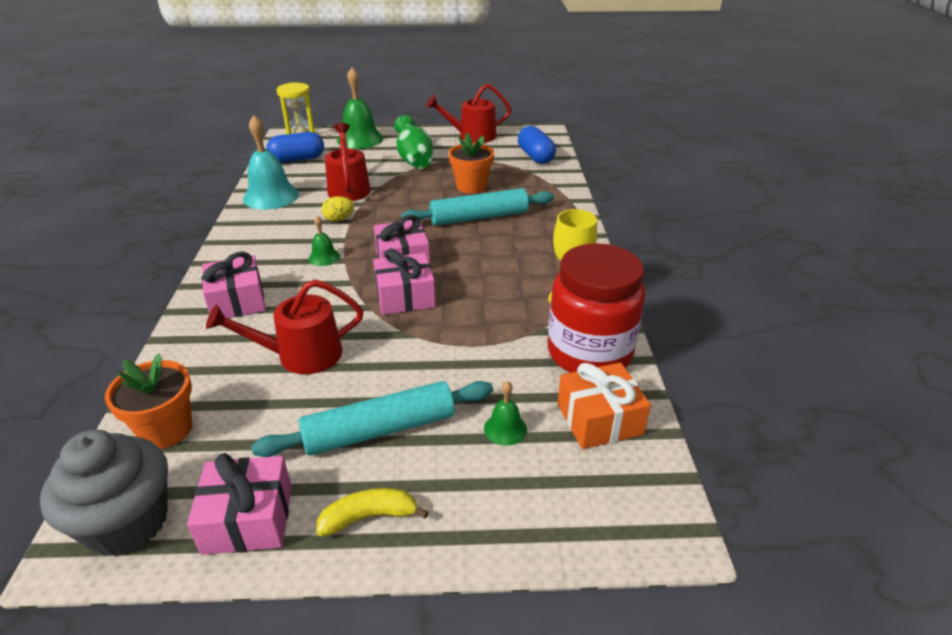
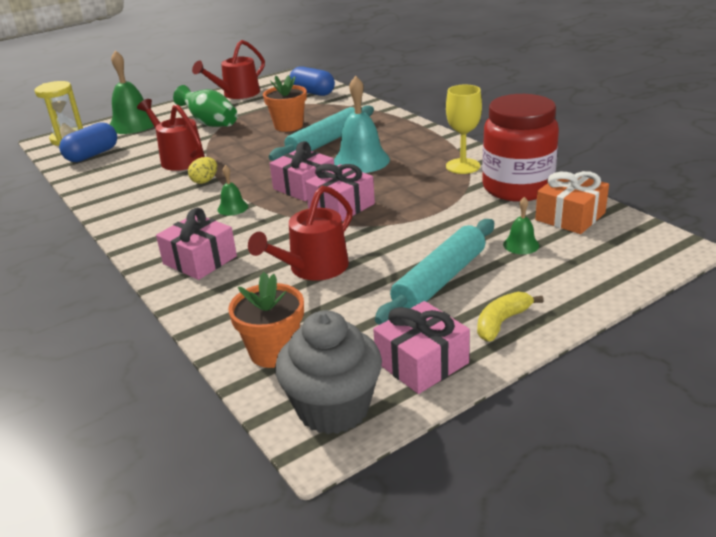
camera: 30 degrees left, 5 degrees down
turquoise bell [243,115,299,210] -> turquoise bell moved to [334,76,390,173]

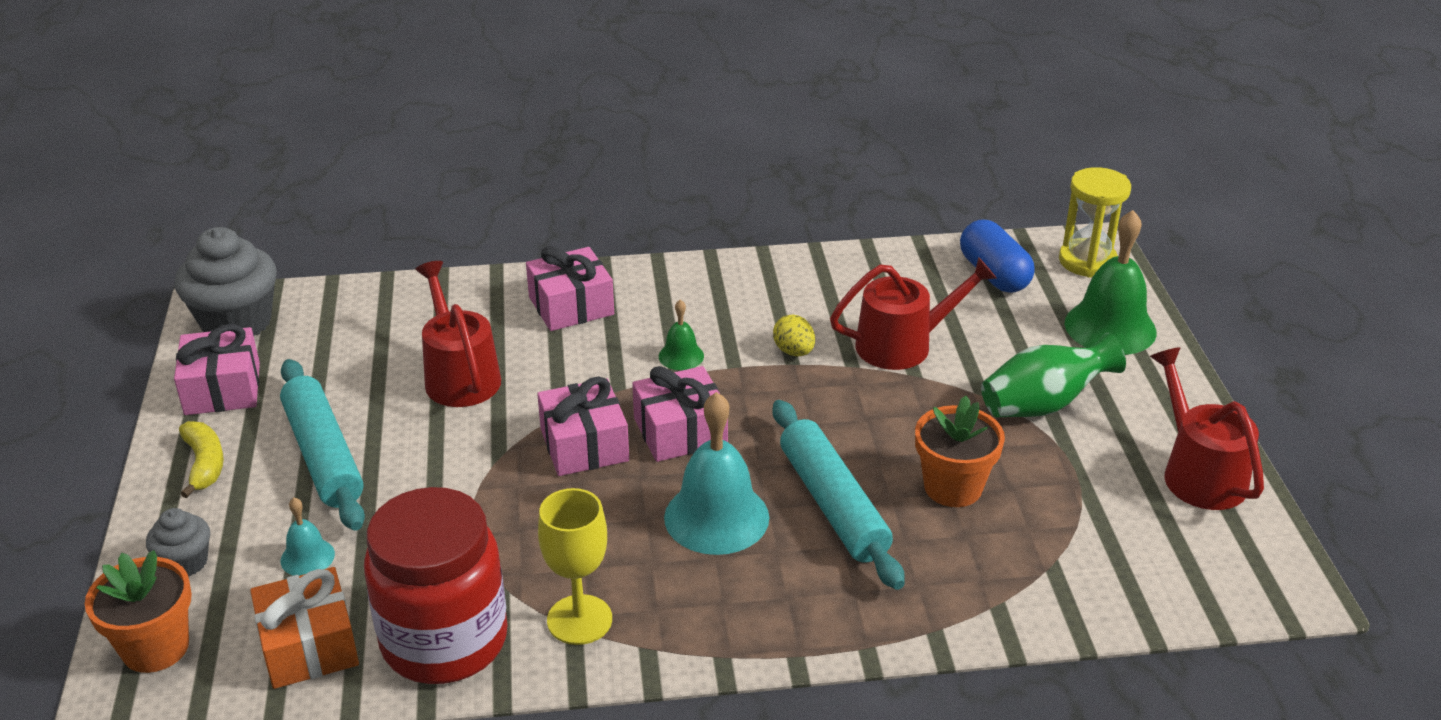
camera: 115 degrees right, 5 degrees up
orange flower pot [228,272,304,368] -> orange flower pot moved to [85,550,192,673]
blue capsule [289,66,335,96] -> none
green bell [503,197,539,254] -> turquoise bell [281,497,335,576]
none -> grey cupcake [146,508,210,576]

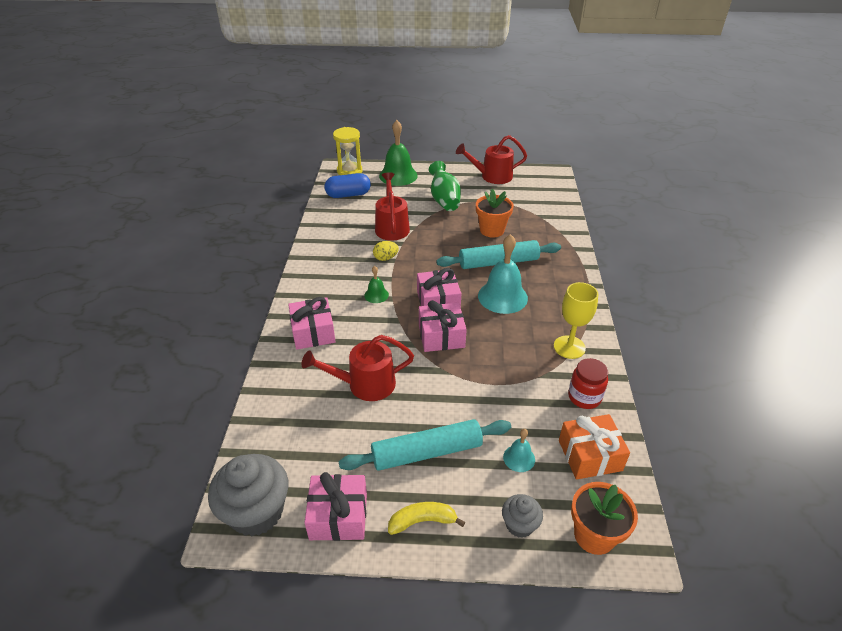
camera: 80 degrees left, 5 degrees up
red jar [364,487,508,684] -> red jar [568,358,608,409], size x0.51

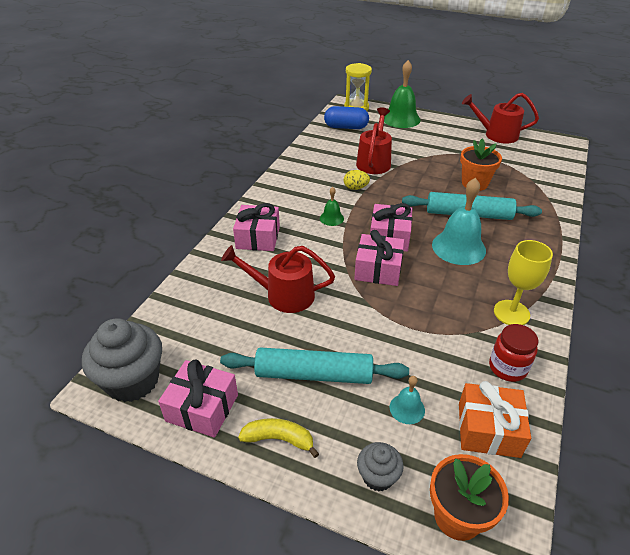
camera: 20 degrees right, 0 degrees up
green vase [429,161,461,211] -> none

